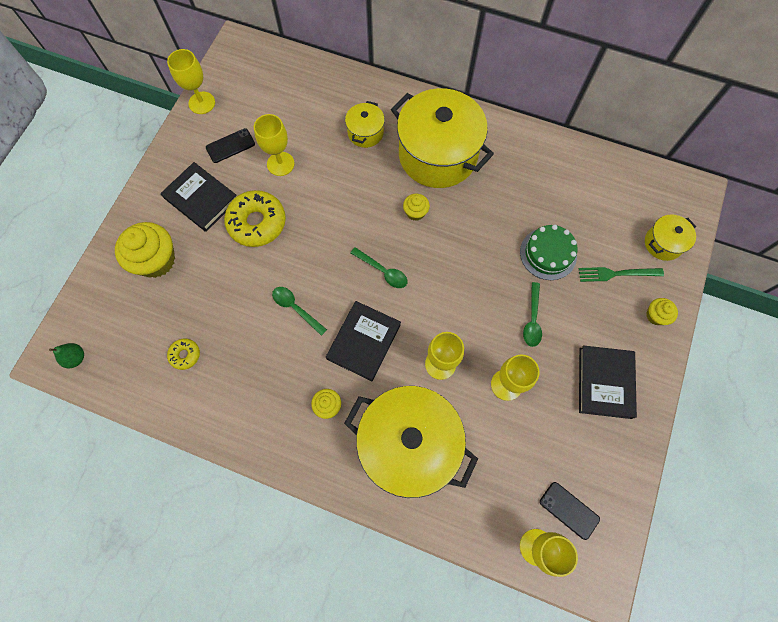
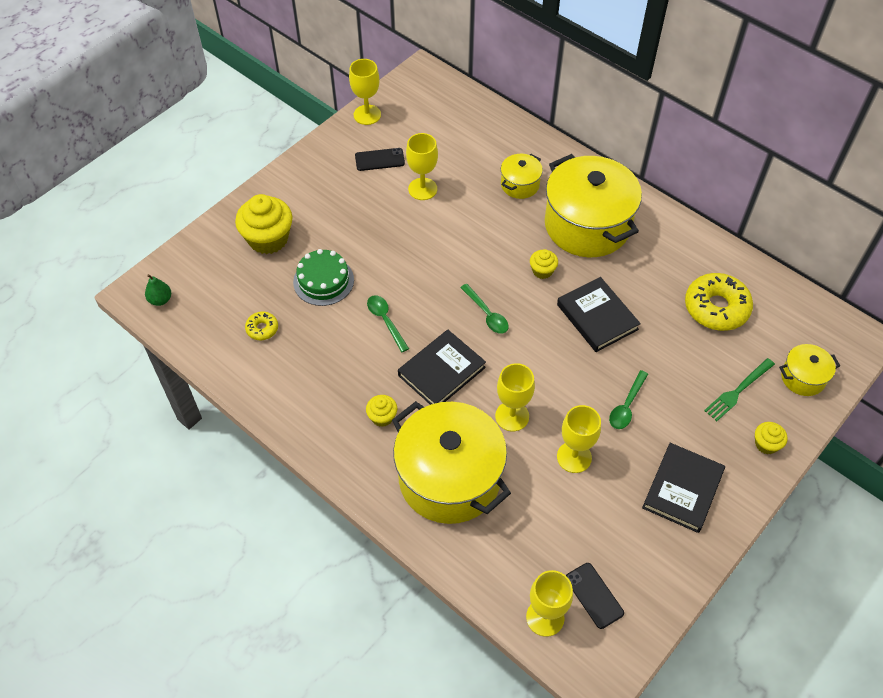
camera: 20 degrees right, 15 degrees down
black book [161,162,236,232] -> black book moved to [557,277,641,352]
yellow donut [224,190,286,247] -> yellow donut moved to [685,273,753,331]
green cake [520,225,577,280] -> green cake moved to [293,249,354,306]
green fork [578,267,664,282] -> green fork turned 60 degrees counterclockwise [704,358,775,421]

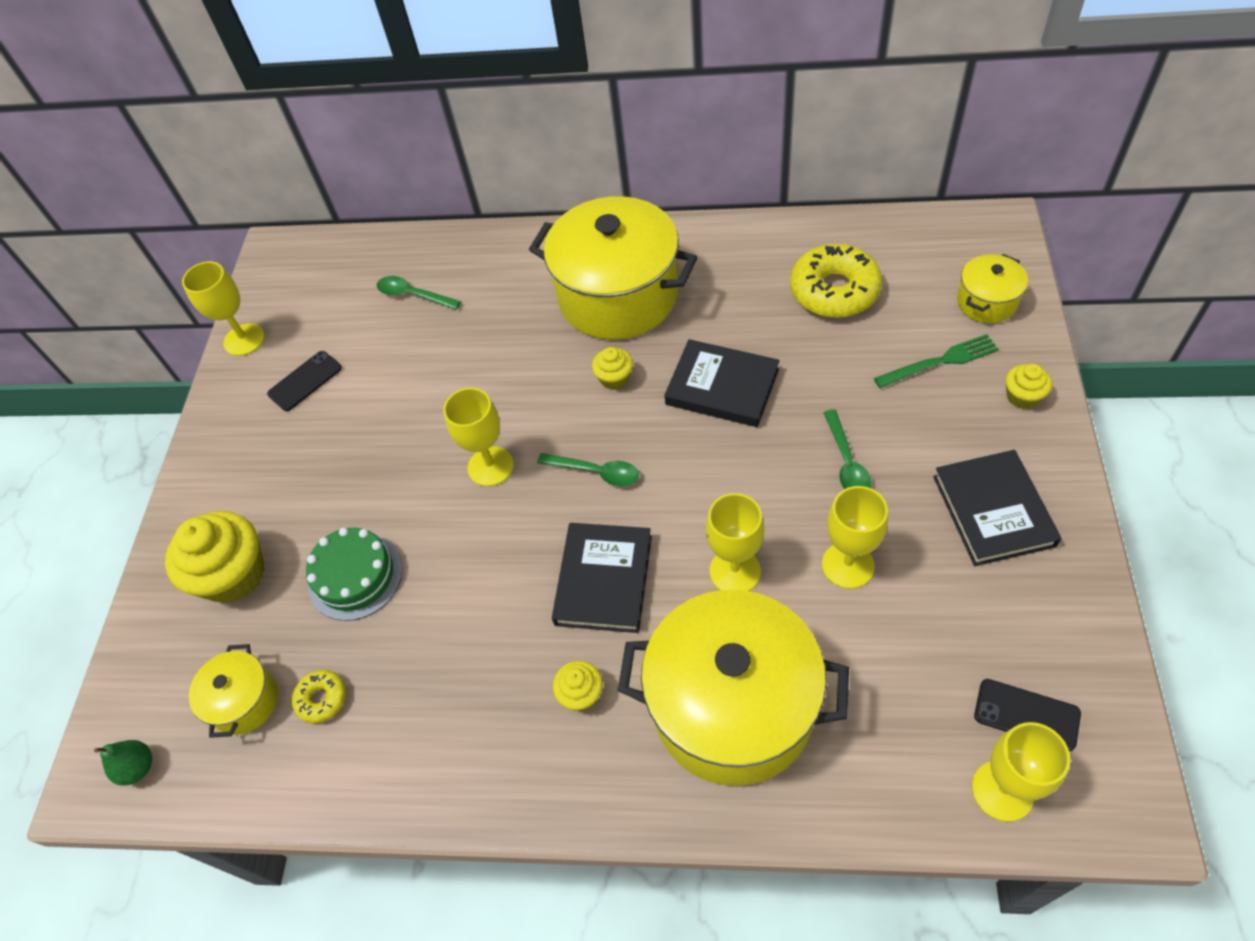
camera: 30 degrees left, 0 degrees up
green spoon [367,295,409,352] -> green spoon moved to [377,276,461,310]
yellow goblet [406,133,438,200] -> yellow goblet moved to [443,388,514,487]
yellow pot [501,154,543,199] -> yellow pot moved to [189,644,278,738]
green fork [704,358,775,421] -> green fork turned 120 degrees counterclockwise [874,334,999,388]

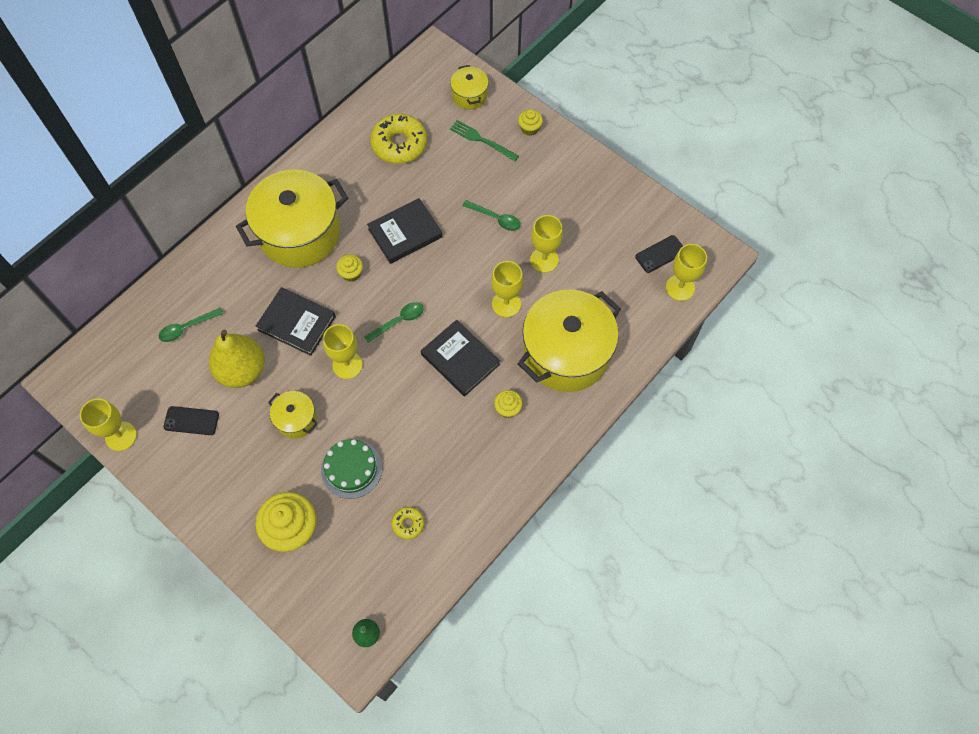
camera: 60 degrees left, 10 degrees up
yellow pot [189,644,278,738] -> yellow pot moved to [268,391,318,439]
black phone [267,351,342,411] -> black phone turned 75 degrees counterclockwise [163,406,219,435]
green fork [874,334,999,388] -> green fork turned 75 degrees counterclockwise [450,120,519,161]
black book [933,450,1062,566] -> black book moved to [256,287,336,356]
none -> yellow pear [209,330,265,388]

